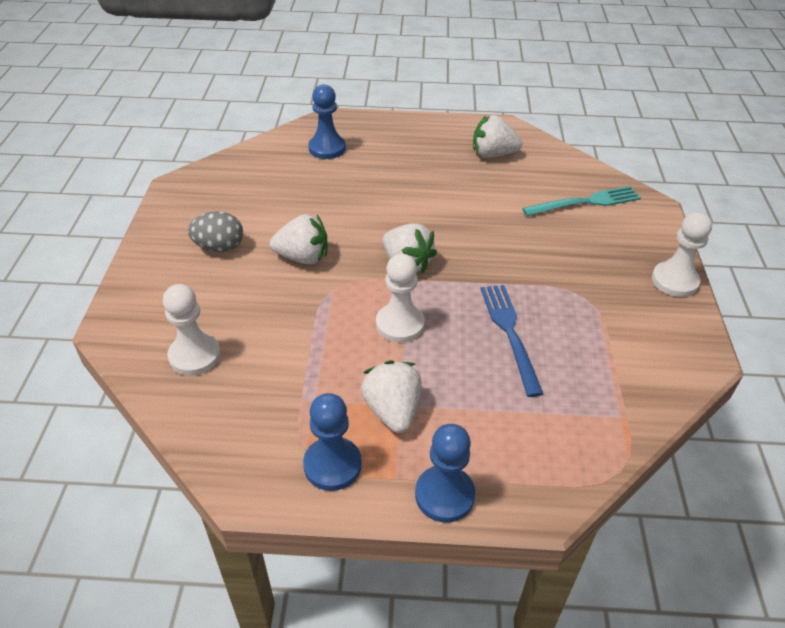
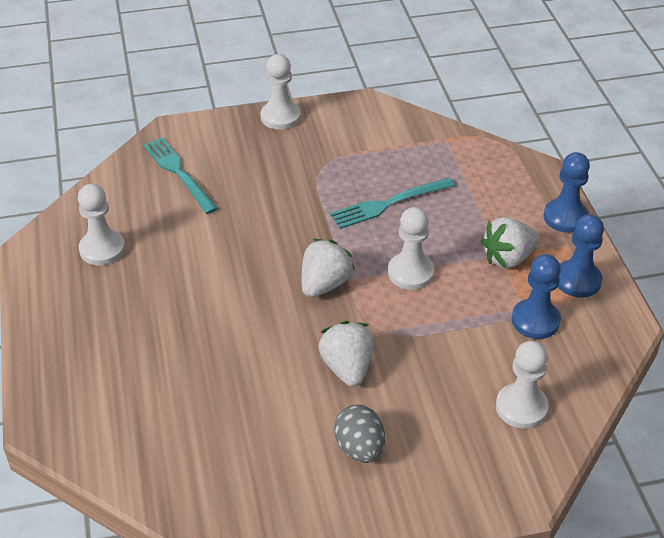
camera: 105 degrees left, 0 degrees up
blue pawn [308,84,346,159] -> blue pawn moved to [511,254,561,339]
white strawberry [473,115,522,158] -> white pawn [78,184,125,265]
blue fork [481,285,543,397] -> turquoise fork [330,178,455,229]

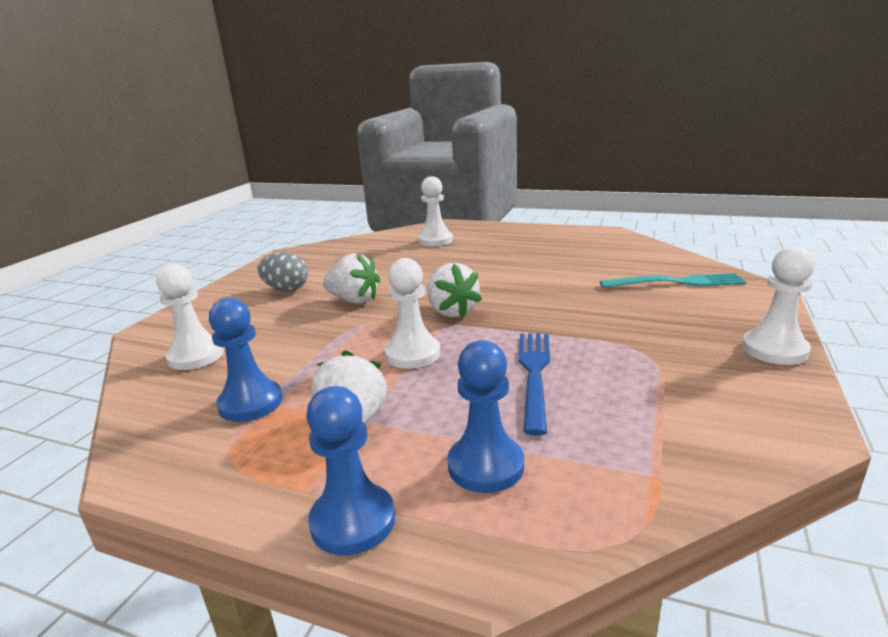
camera: 125 degrees right, 20 degrees down
white pawn [78,184,125,265] -> white pawn moved to [418,176,453,246]
turquoise fork [330,178,455,229] -> blue fork [519,333,550,436]
blue pawn [558,214,604,298] -> blue pawn moved to [447,340,524,493]

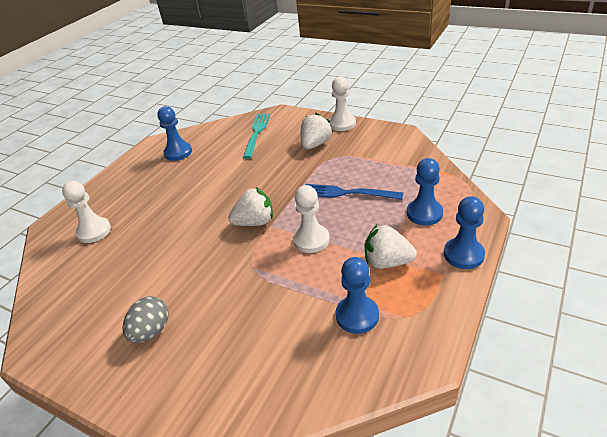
camera: 80 degrees left, 15 degrees up
white pawn [156,264,224,370] -> none
white strawberry [323,253,380,304] -> white strawberry moved to [301,113,333,149]
none -> blue pawn [157,106,192,161]

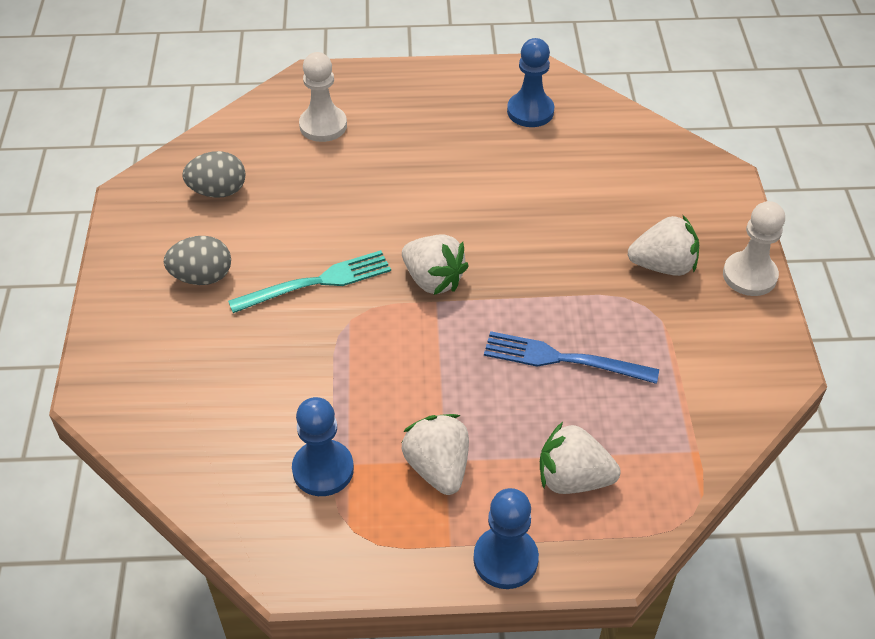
camera: 55 degrees right, 10 degrees up
turquoise fork [243,114,270,159] -> turquoise fork moved to [228,250,391,313]
white pawn [293,185,329,253] -> none
blue fork [306,184,403,200] -> blue fork turned 60 degrees counterclockwise [484,331,659,384]
blue pawn [407,158,443,225] -> white strawberry [540,422,620,494]
none -> grey egg [182,151,246,198]

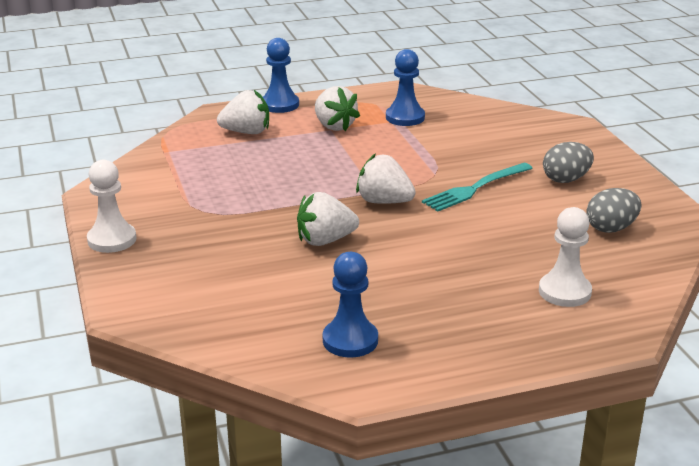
camera: 165 degrees right, 20 degrees down
blue fork [484,331,659,384] -> none
white strawberry [628,215,699,276] -> white strawberry moved to [297,192,359,246]

